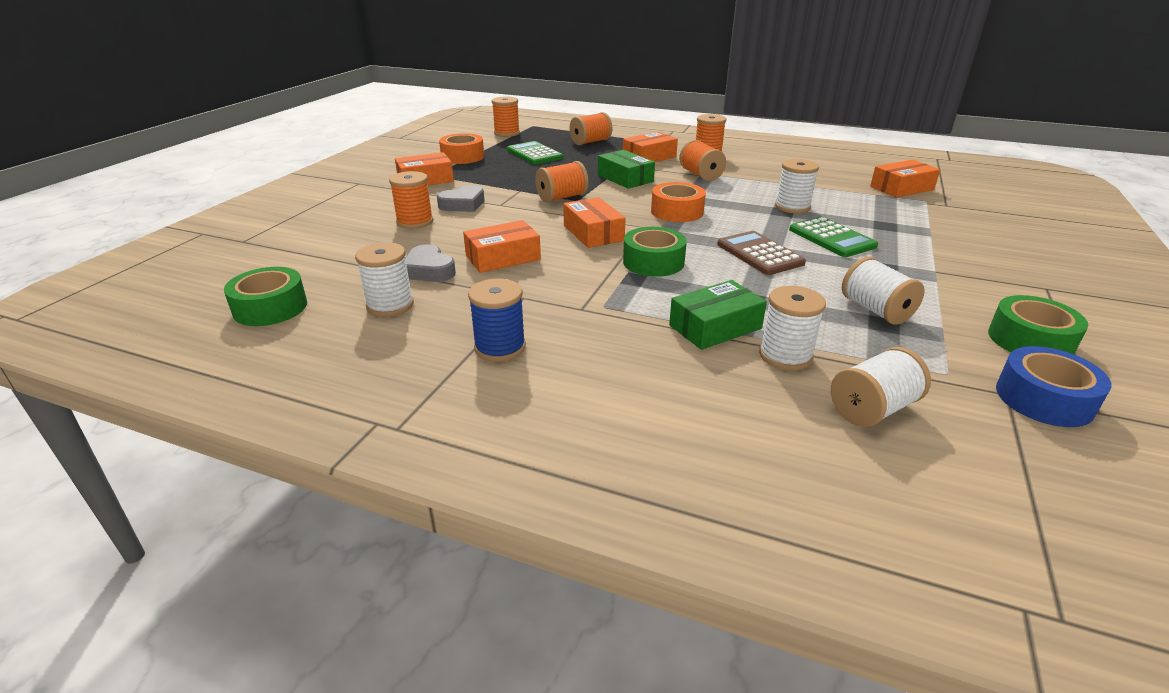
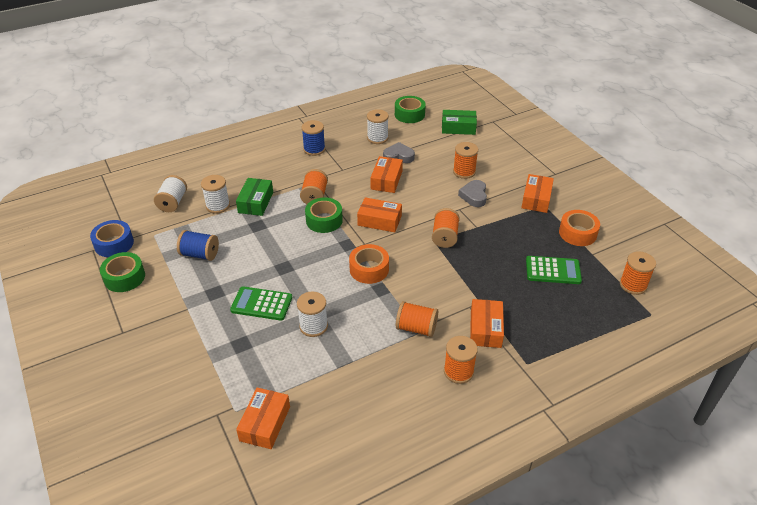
camera: 130 degrees right, 10 degrees up
orange spool [570,112,612,145] -> orange spool moved to [300,169,328,204]
green box [598,150,655,189] -> green box moved to [442,110,477,135]
brown calculator [717,231,806,275] -> none
white spool [842,257,925,325] -> blue spool [177,230,219,261]

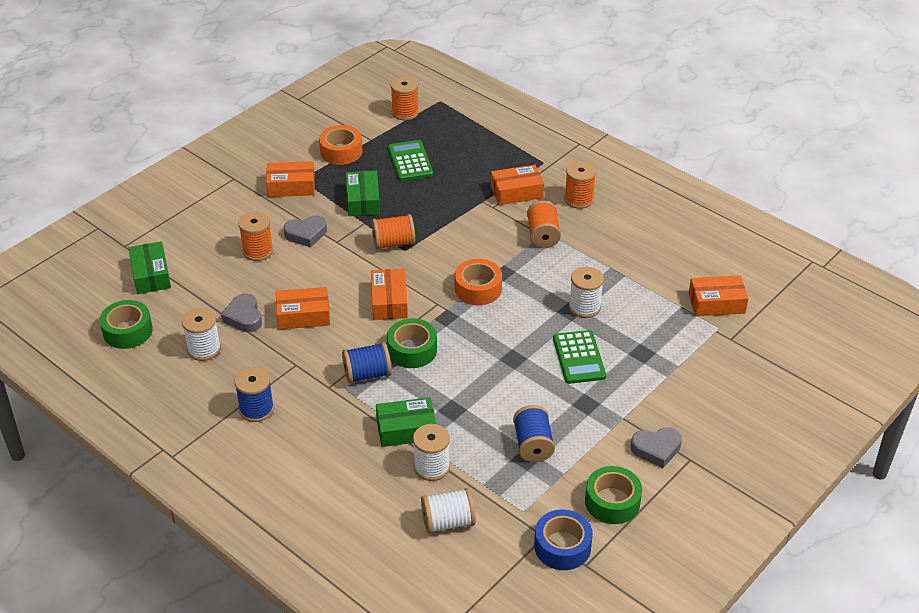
camera: 110 degrees left, 0 degrees up
orange spool [300,169,328,204] -> blue spool [342,342,392,383]
none -> green box [346,170,380,216]
none -> grey heart [631,427,682,468]

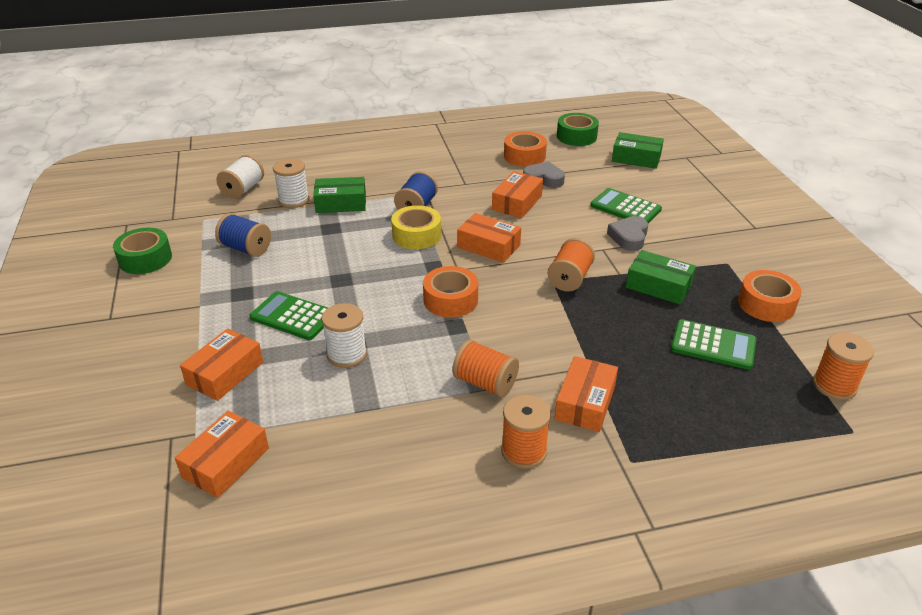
camera: 125 degrees right, 5 degrees down
white spool [182,308,221,361] -> orange tape [504,131,547,167]
blue spool [234,367,274,422] -> none
orange spool [238,212,273,261] -> green calculator [590,188,662,223]
orange box [266,161,315,197] -> orange box moved to [180,329,263,401]
green box [376,397,437,447] -> green box turned 60 degrees clockwise [313,177,366,213]
green tape [387,319,437,368] -> yellow tape [391,205,441,249]
blue tape [534,510,593,570] -> none
grey heart [631,427,682,468] -> none

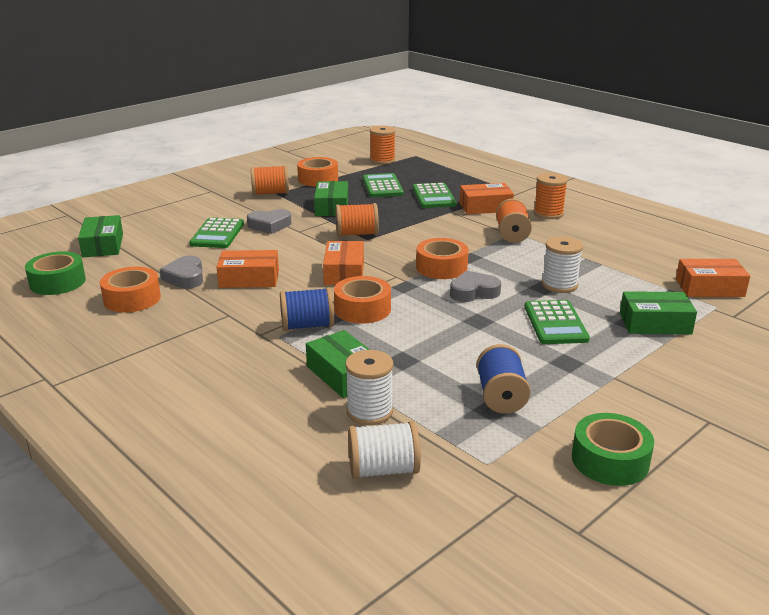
camera: 120 degrees left, 10 degrees down
orange box [180,329,263,401] -> green box [620,291,697,334]
yellow tape [391,205,441,249] -> orange tape [334,276,391,324]
none -> orange spool [251,165,289,196]
none -> green calculator [412,183,457,208]
none -> grey heart [450,270,501,302]

